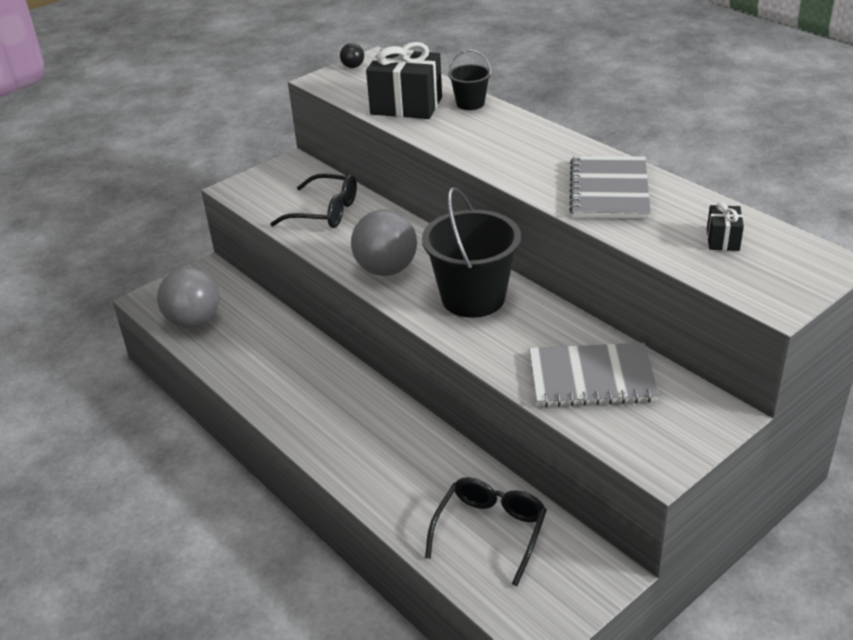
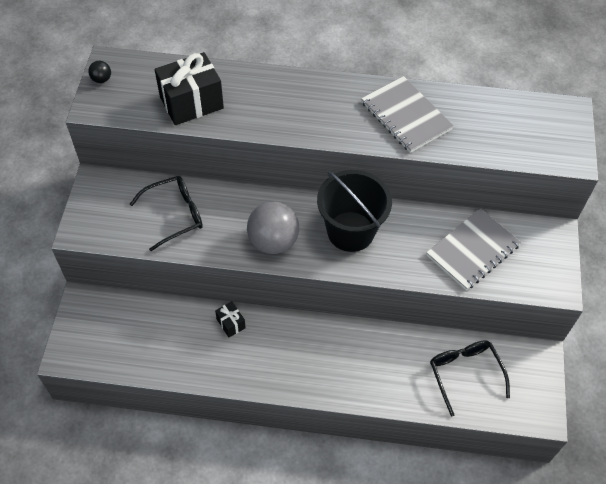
camera: 45 degrees left, 20 degrees up
grey ball [157,267,219,328] -> none
black bucket [448,50,492,110] -> none
black gift [707,202,744,251] -> black gift moved to [215,301,246,337]

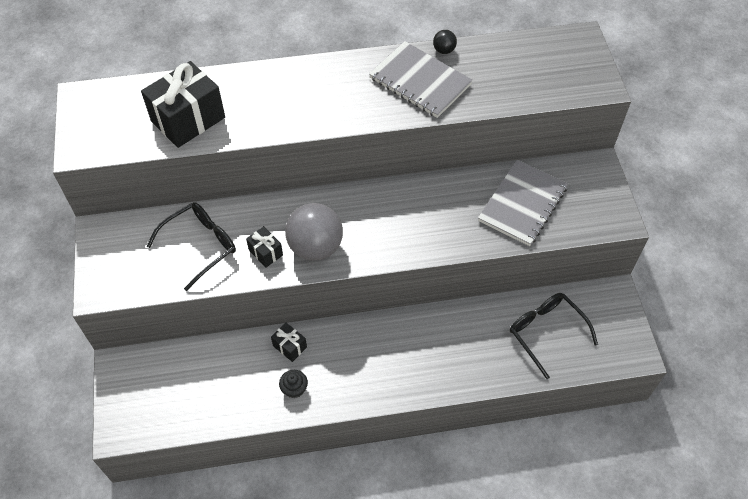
camera: 15 degrees left, 0 degrees up
black ball [88,61,111,83] -> black ball moved to [433,30,457,54]
black bucket [317,170,392,252] -> none
none -> black gift [246,226,283,268]
none -> black cupcake [279,370,308,398]

